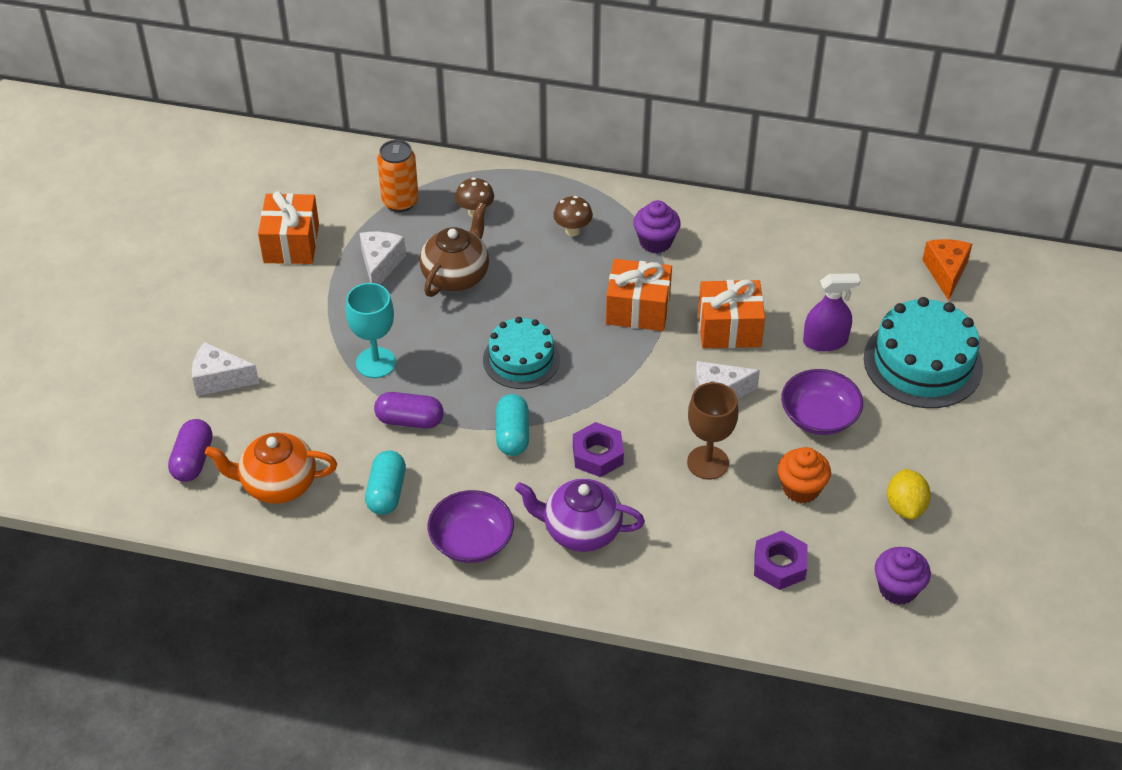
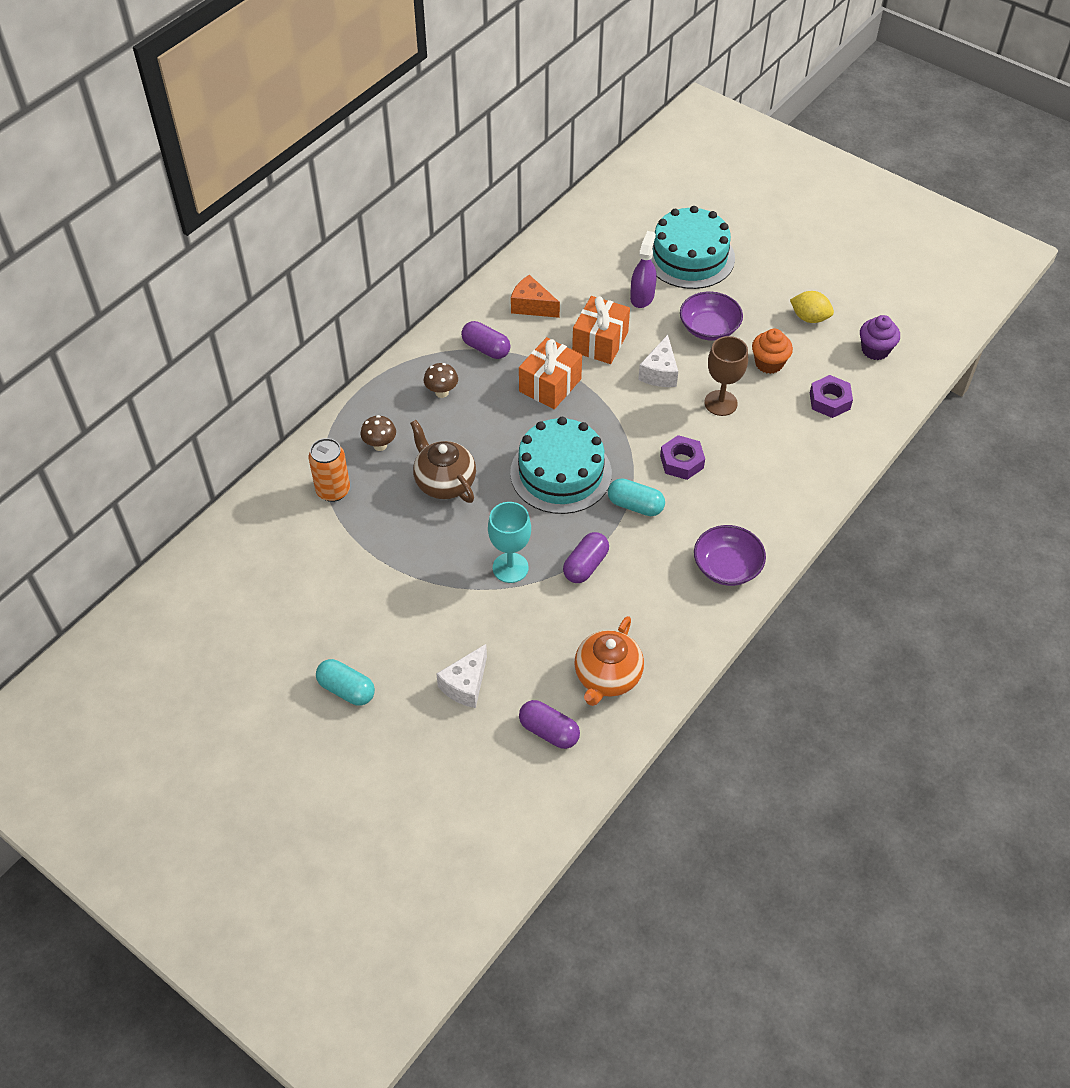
camera: 65 degrees left, 5 degrees up
orange gift [258,191,319,264] -> none
white cheese [360,232,406,285] -> none
turquoise capsule [365,450,406,515] -> turquoise capsule moved to [316,659,375,706]
turquoise cake [483,317,560,389] -> turquoise cake [510,417,612,514], size x1.53
purple teapot [515,478,645,552] -> none
purple cupcake [633,200,681,253] -> purple capsule [461,321,511,359]
orange cheese [922,239,972,301] -> orange cheese moved to [511,275,560,318]

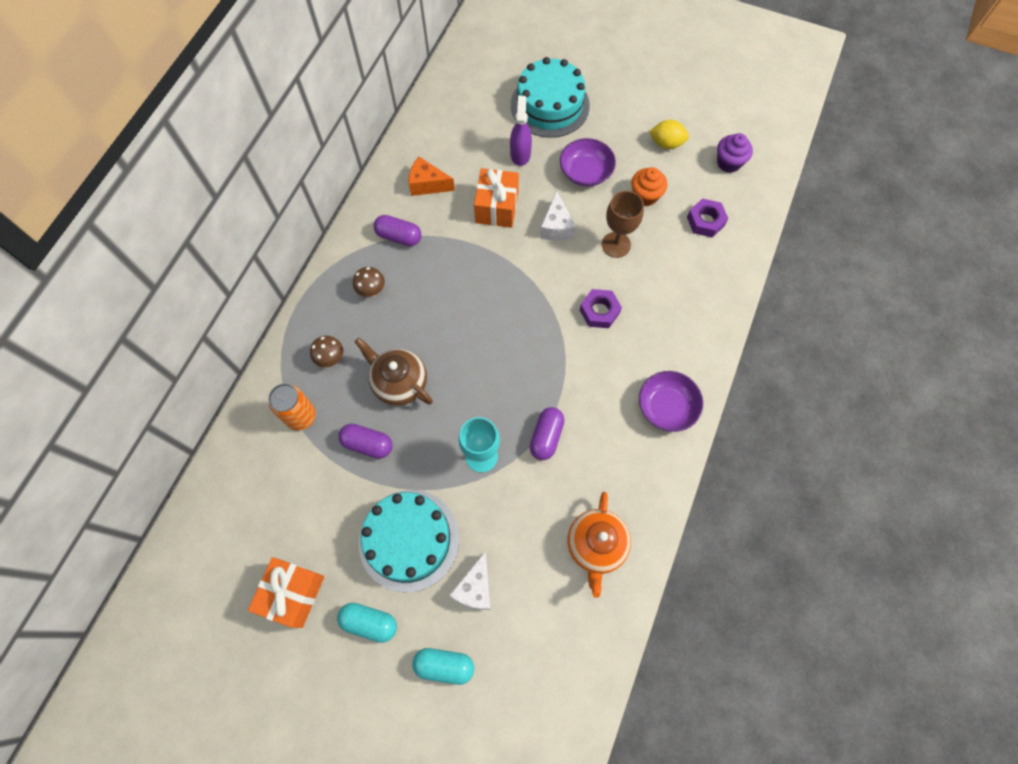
camera: 15 degrees left, 15 degrees up
turquoise cake [510,417,612,514] -> turquoise cake moved to [358,490,459,592]
orange gift [519,337,582,409] -> orange gift moved to [248,557,324,628]
purple capsule [519,700,580,749] -> purple capsule moved to [338,424,393,459]
turquoise capsule [608,478,665,516] -> turquoise capsule moved to [412,648,474,685]

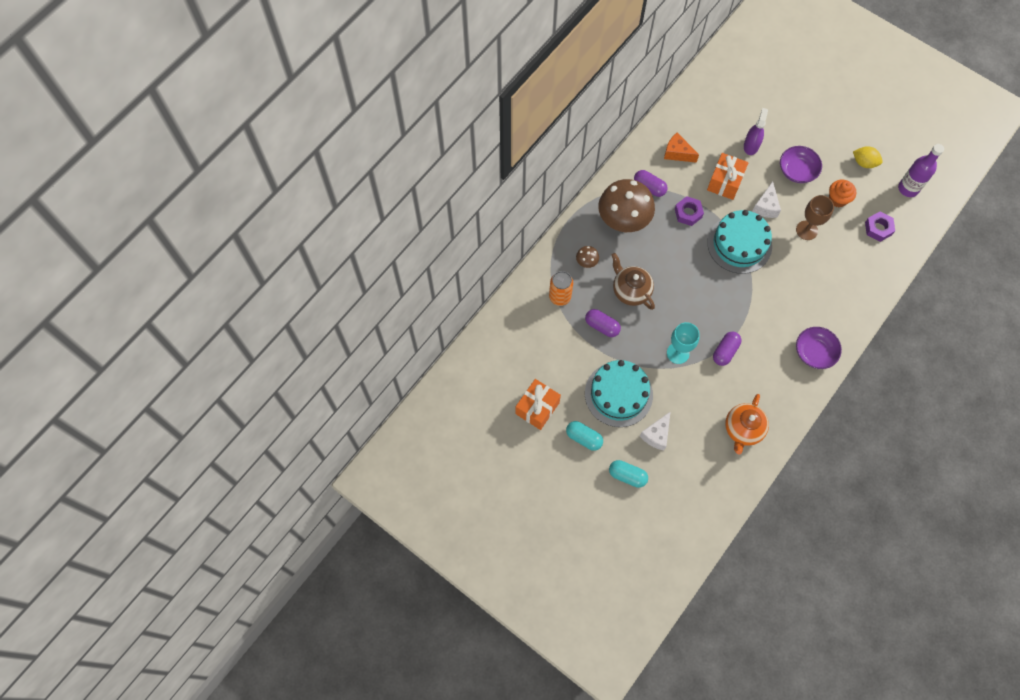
camera: 15 degrees right, 0 degrees up
brown mushroom [353,267,385,297] -> brown mushroom [598,179,655,232], size x2.43
turquoise cake [511,57,590,138] -> turquoise cake moved to [707,210,772,274]
purple nut [580,289,622,328] -> purple nut moved to [675,196,704,226]
purple cupcake [717,133,753,173] -> purple bottle [898,144,944,197]

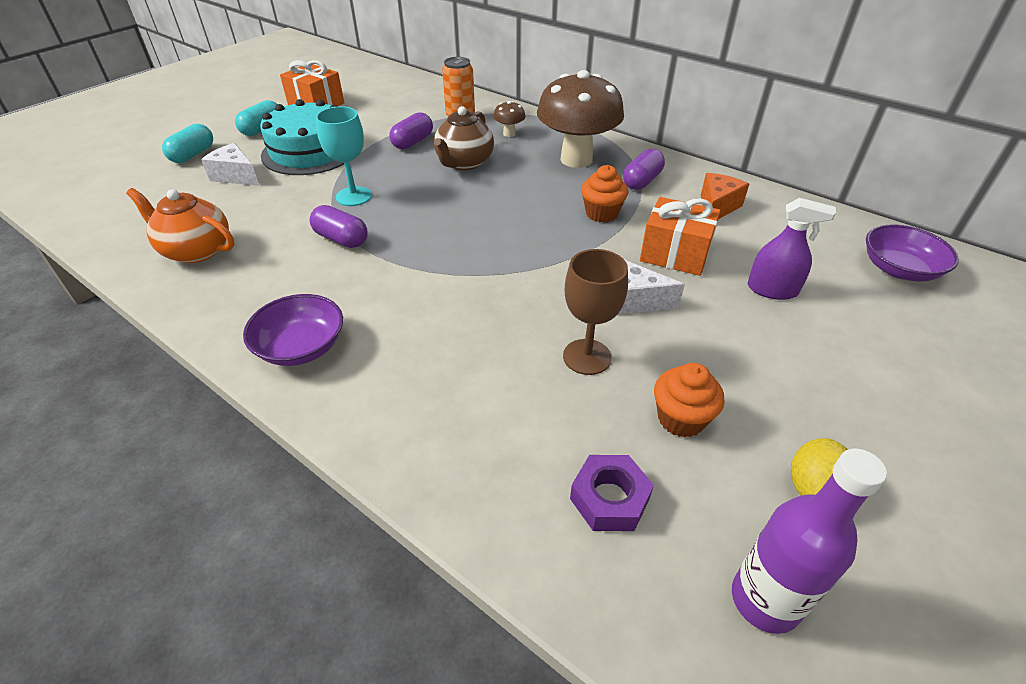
camera: 90 degrees right, 25 degrees down
brown teapot [612,253,655,310] -> brown teapot turned 150 degrees clockwise [434,106,494,170]
purple nut [675,196,704,226] -> orange cupcake [581,165,628,223]
turquoise cake [707,210,772,274] -> none
purple bowl [780,146,822,183] -> purple bowl moved to [866,224,959,281]

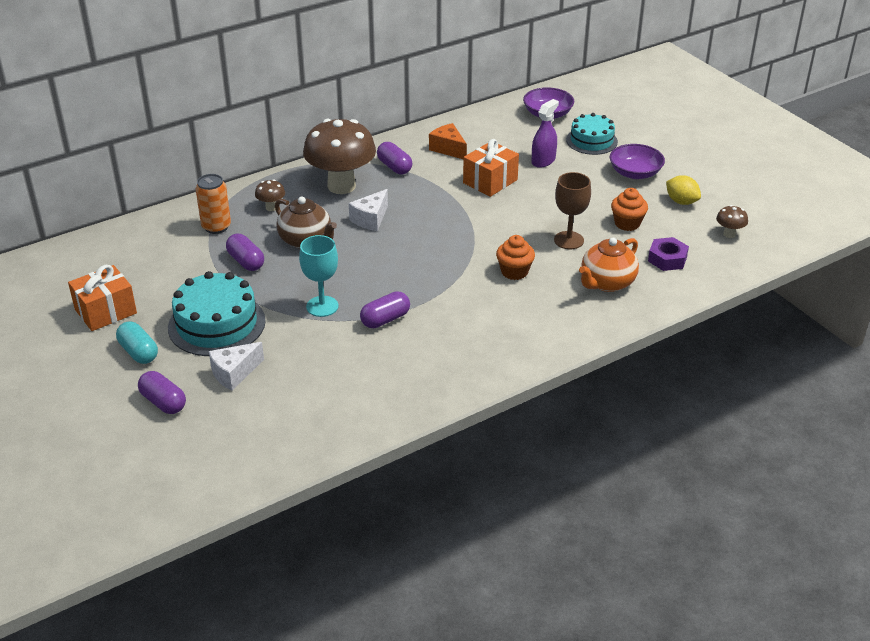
camera: 70 degrees left, 5 degrees down
orange teapot [126,188,234,263] -> orange teapot moved to [579,238,639,292]
turquoise capsule [162,124,213,163] -> purple capsule [138,371,186,414]
purple bowl [243,294,343,366] -> purple bowl moved to [609,144,665,179]
orange cupcake [581,165,628,223] -> orange cupcake moved to [496,235,535,280]
white cheese [618,260,685,314] -> white cheese moved to [349,189,388,231]
purple bottle [732,449,887,634] -> brown mushroom [716,205,748,238]
none -> turquoise cake [566,113,618,155]

